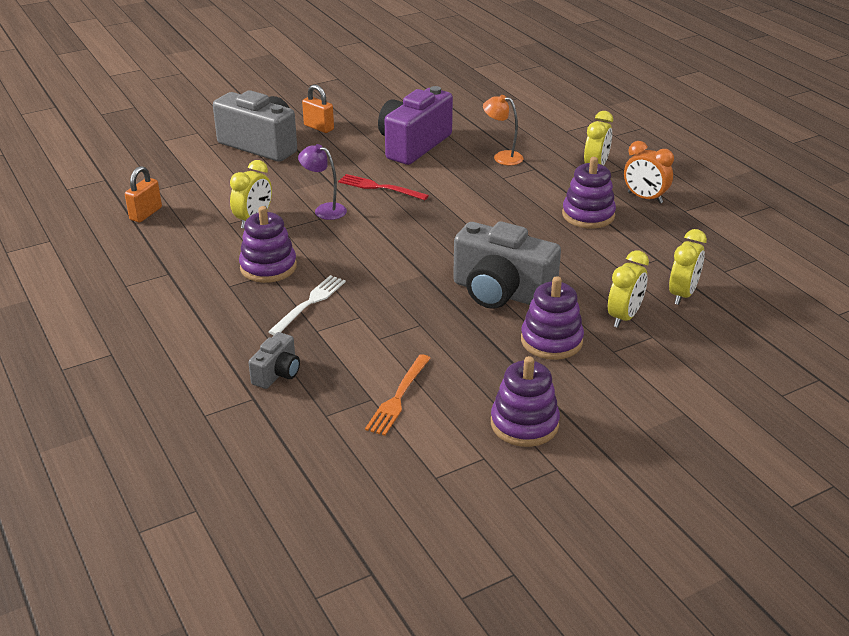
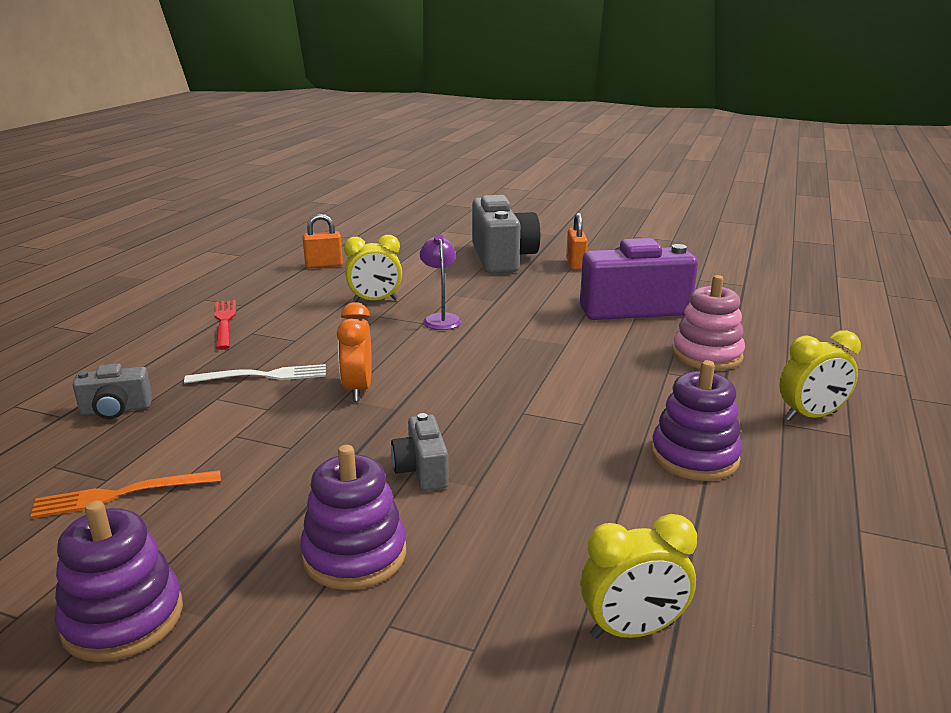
camera: 50 degrees right, 10 degrees down
purple stacking toy [239,206,297,283] -> none
red fork [338,174,429,200] -> red fork moved to [215,300,236,350]
grey camera [453,221,561,309] -> grey camera [391,413,449,491], size x0.49
orange lamp [483,95,523,165] -> pink stacking toy [672,275,745,370]
yellow clock [608,250,649,328] -> none
orange clock [624,141,674,204] -> orange clock moved to [337,302,372,401]

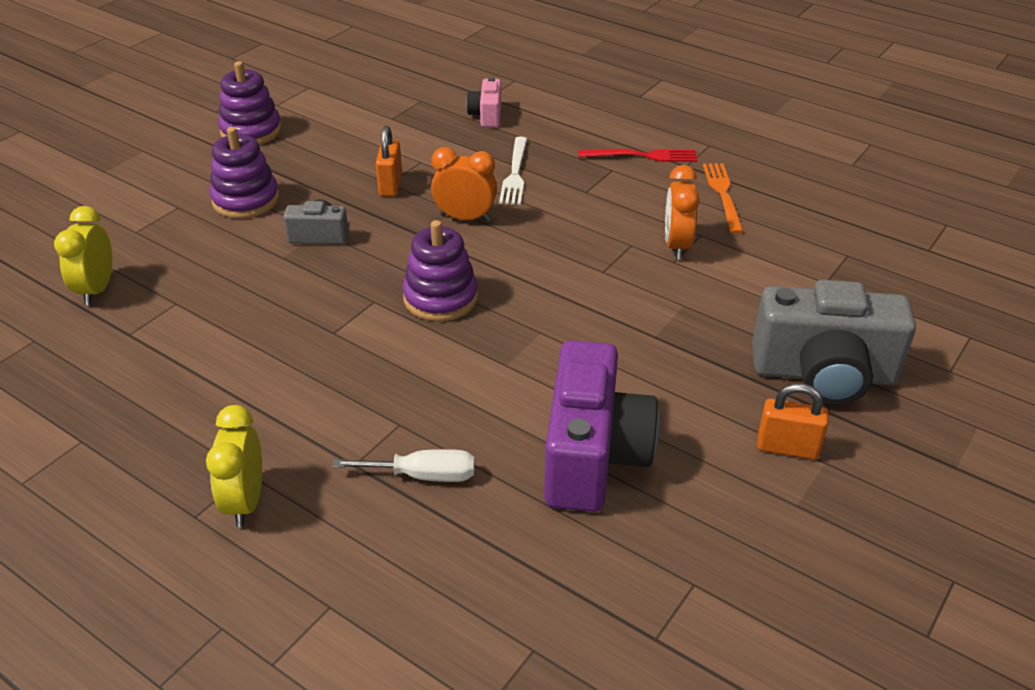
camera: 105 degrees right, 15 degrees up
orange fork [30,470,221,519] -> orange fork moved to [703,163,744,234]
grey camera [73,363,152,419] -> pink camera [466,77,501,127]
orange padlock [302,214,343,268] -> orange padlock moved to [376,126,402,197]
yellow clock [344,235,402,302] -> orange clock [665,165,700,260]
purple lamp [420,234,462,330] -> none
purple stacking toy [651,360,742,481] -> purple stacking toy moved to [402,220,478,321]
pink stacking toy [672,275,745,370] -> white screwdriver [332,449,475,482]

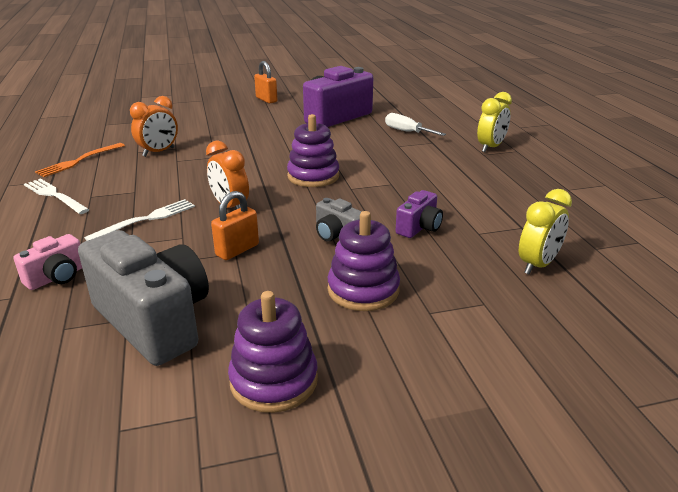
camera: 140 degrees left, 10 degrees down
red fork [578,149,698,162] -> white fork [24,179,89,214]
grey camera [752,280,916,405] -> grey camera moved to [78,230,209,366]
none -> purple camera [395,190,443,238]

